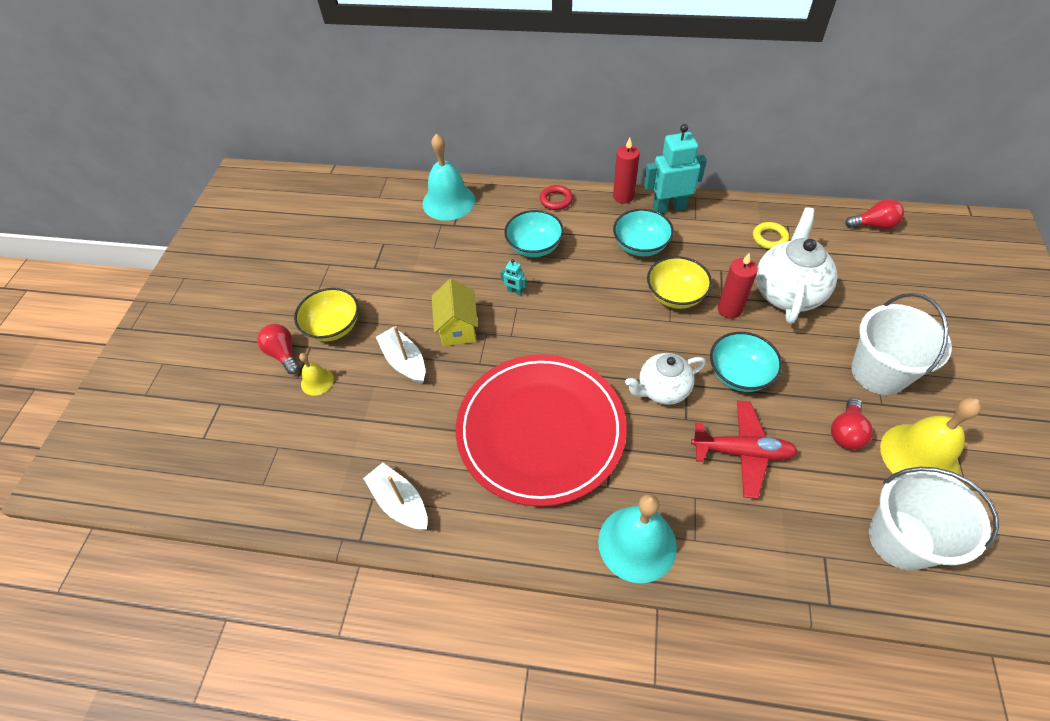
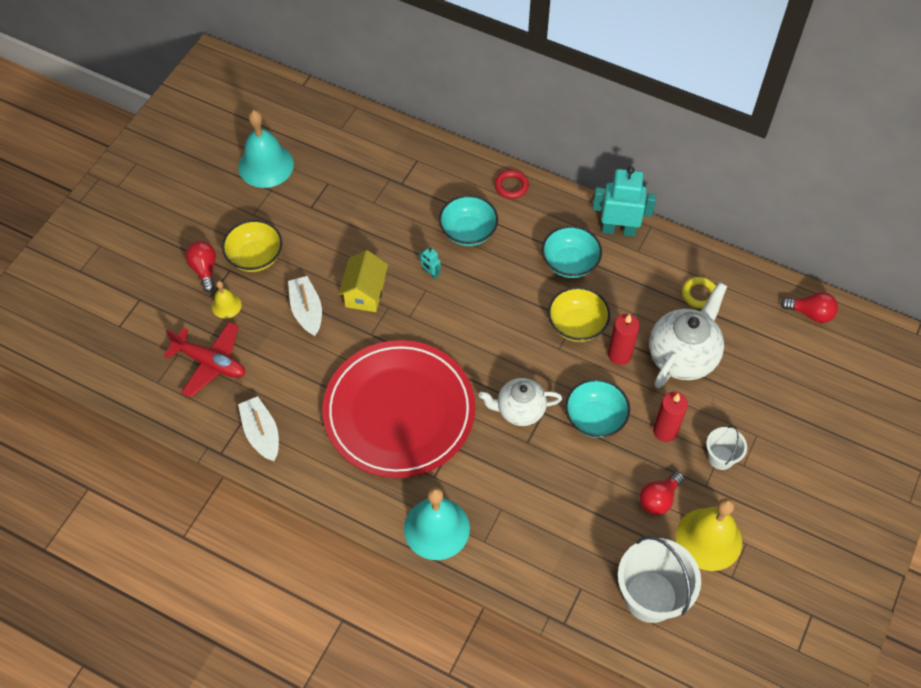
camera: 15 degrees right, 5 degrees up
turquoise bell [422,134,475,221] -> turquoise bell moved to [238,110,294,188]
red candle [613,137,640,203] -> red candle moved to [653,392,688,442]
red plane [691,401,798,499] -> red plane moved to [164,322,245,397]
white bucket [851,293,952,395] -> white bucket [706,425,747,470], size x0.53

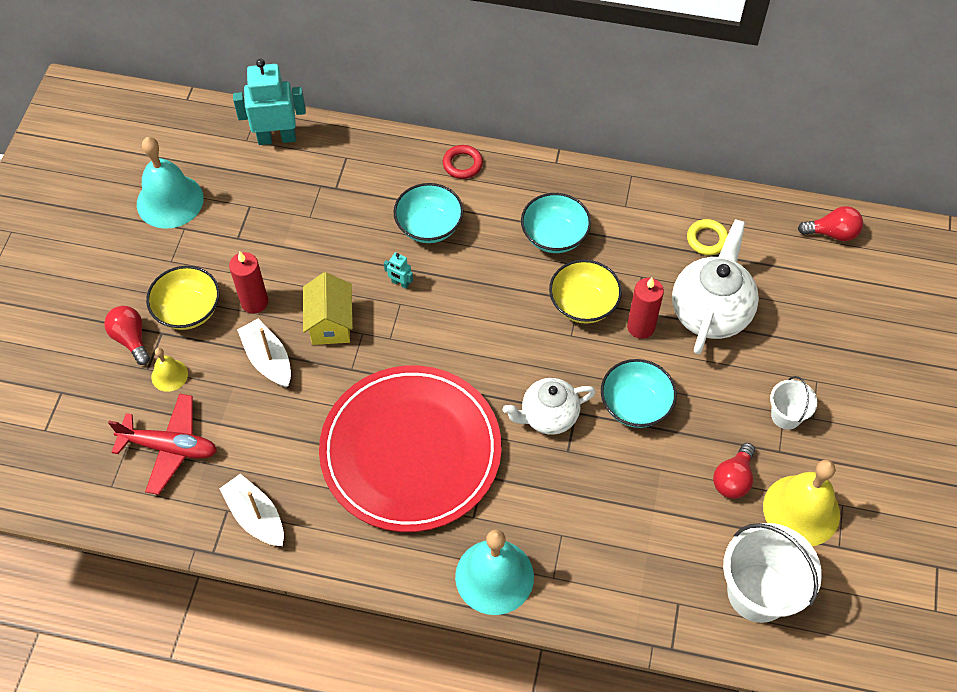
camera: 15 degrees left, 0 degrees up
turquoise robot [593,166,656,237] -> turquoise robot moved to [233,59,306,145]
red candle [653,392,688,442] -> red candle moved to [229,251,268,314]

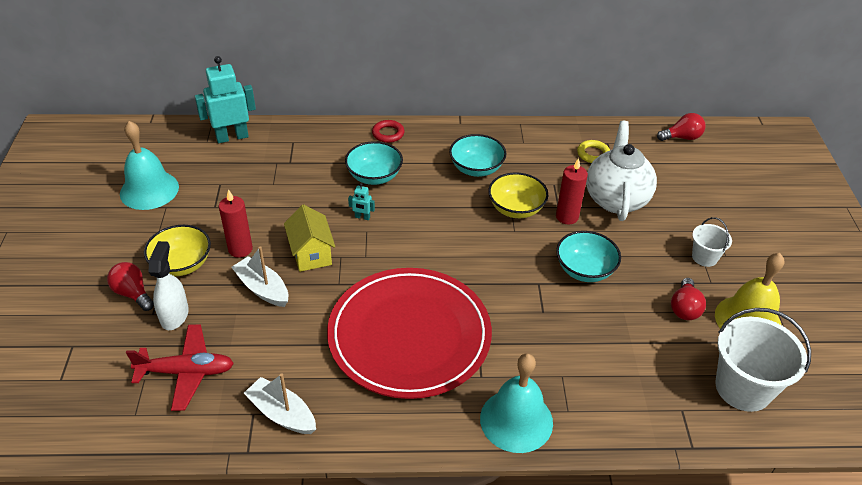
camera: 15 degrees left, 15 degrees down
yellow bell [151,348,188,392] -> white spray bottle [149,241,189,330]
white teapot [503,378,596,435] -> none

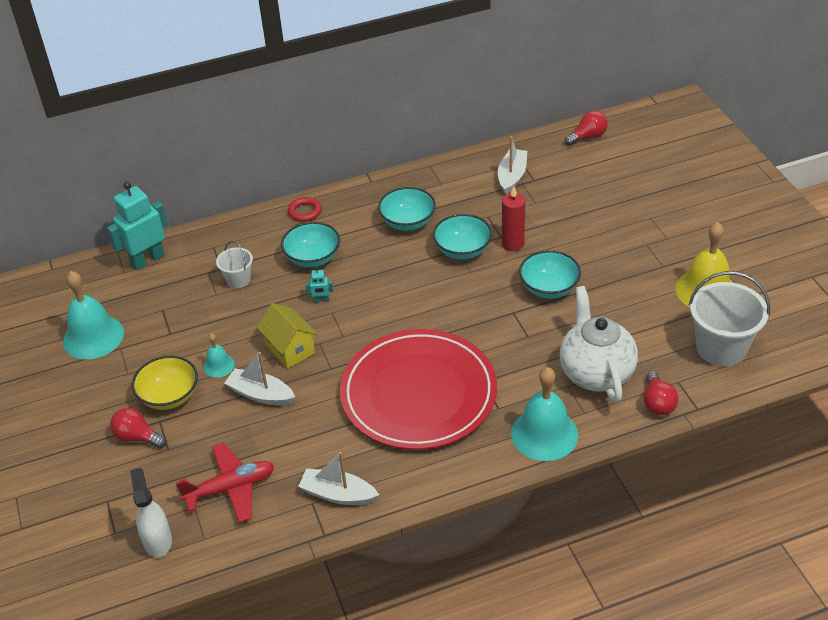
camera: 15 degrees left, 0 degrees up
white spray bottle [149,241,189,330] -> white spray bottle moved to [130,468,172,558]
red candle [219,189,253,258] -> turquoise bell [203,333,235,377]
yellow bowl [488,172,549,218] -> turquoise bowl [433,214,492,259]
yellow ring [577,140,610,163] -> white boat [498,136,527,194]
white teapot [586,121,657,221] -> white teapot moved to [560,286,638,403]
red light bulb [671,278,706,320] -> red light bulb moved to [644,371,678,415]
white bucket [692,217,732,267] -> white bucket moved to [216,241,253,288]

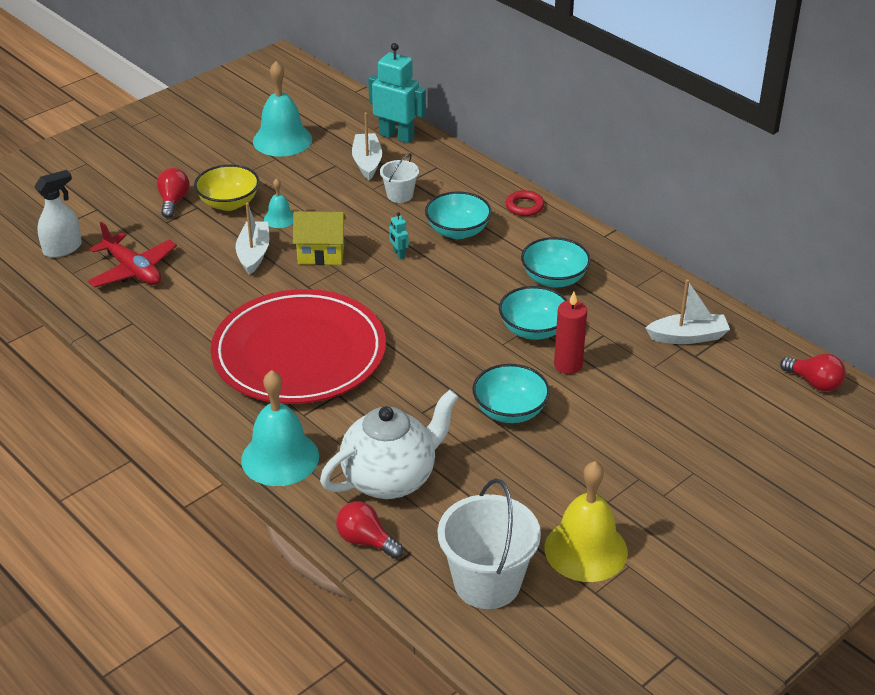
camera: 65 degrees right, 5 degrees down
yellow house [257,303,317,369] -> yellow house turned 60 degrees clockwise [293,211,346,265]
white boat [298,452,379,505] -> white boat moved to [352,112,382,180]
red light bulb [644,371,678,415] -> red light bulb turned 60 degrees clockwise [336,501,403,559]

